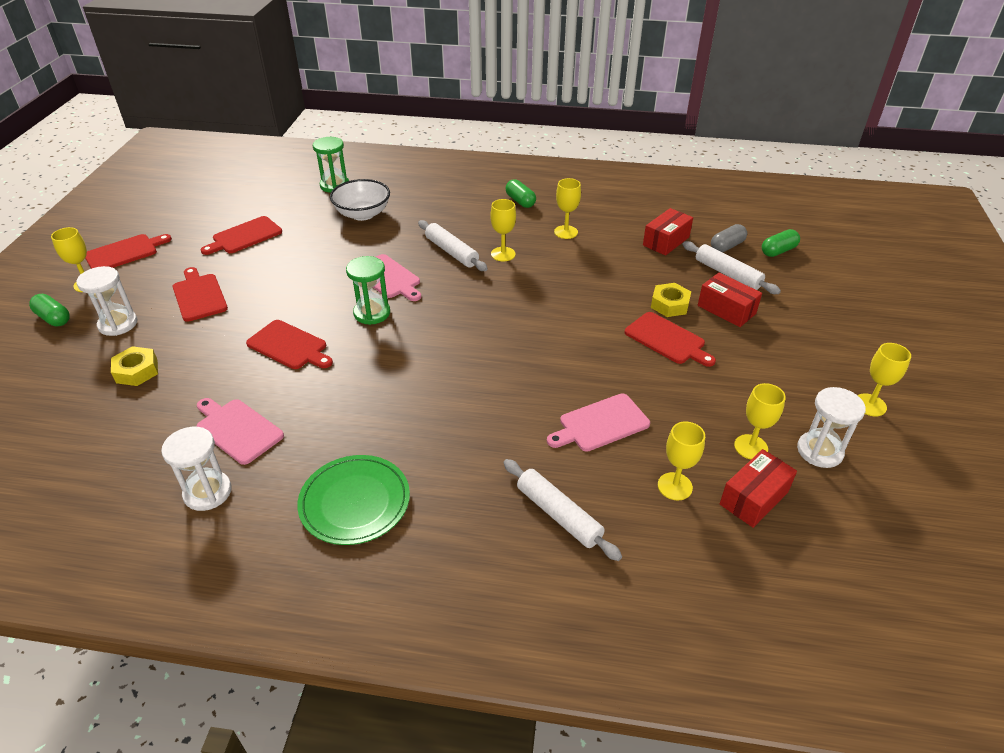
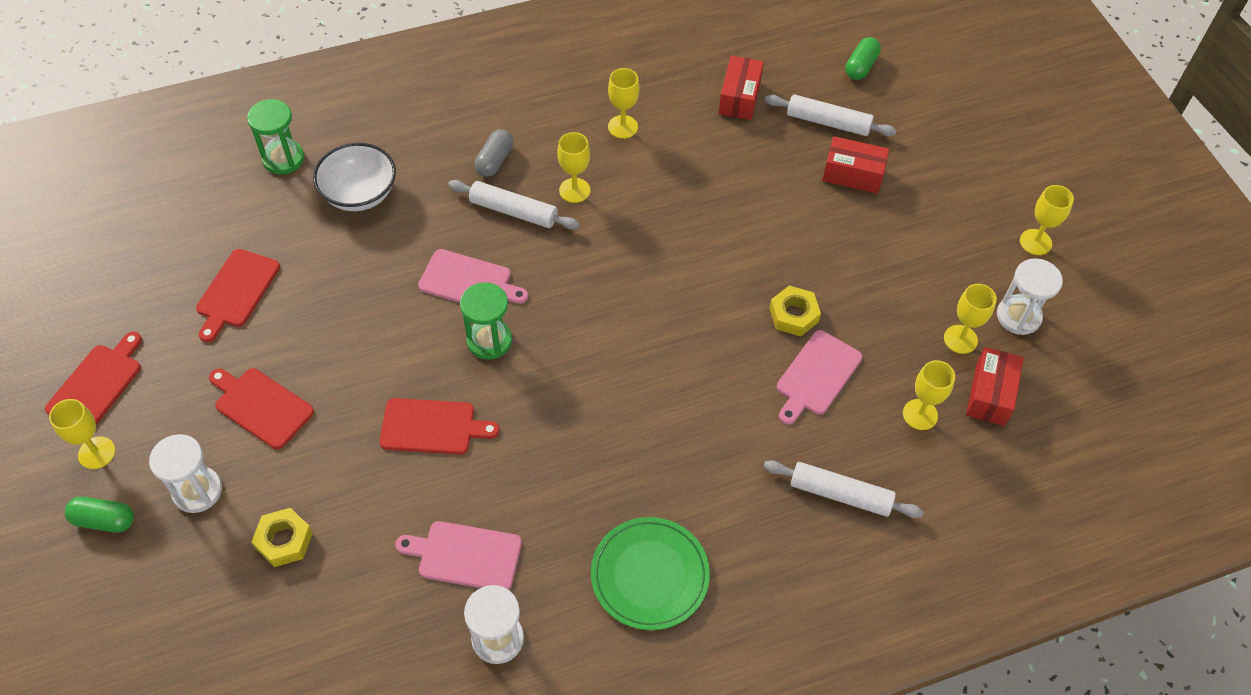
camera: 30 degrees left, 15 degrees up
green capsule [505,179,536,208] -> none
red cutting board [625,312,716,367] -> none
yellow nut [651,283,691,317] -> yellow nut moved to [769,286,821,336]
grey capsule [711,224,747,252] -> grey capsule moved to [475,129,513,177]

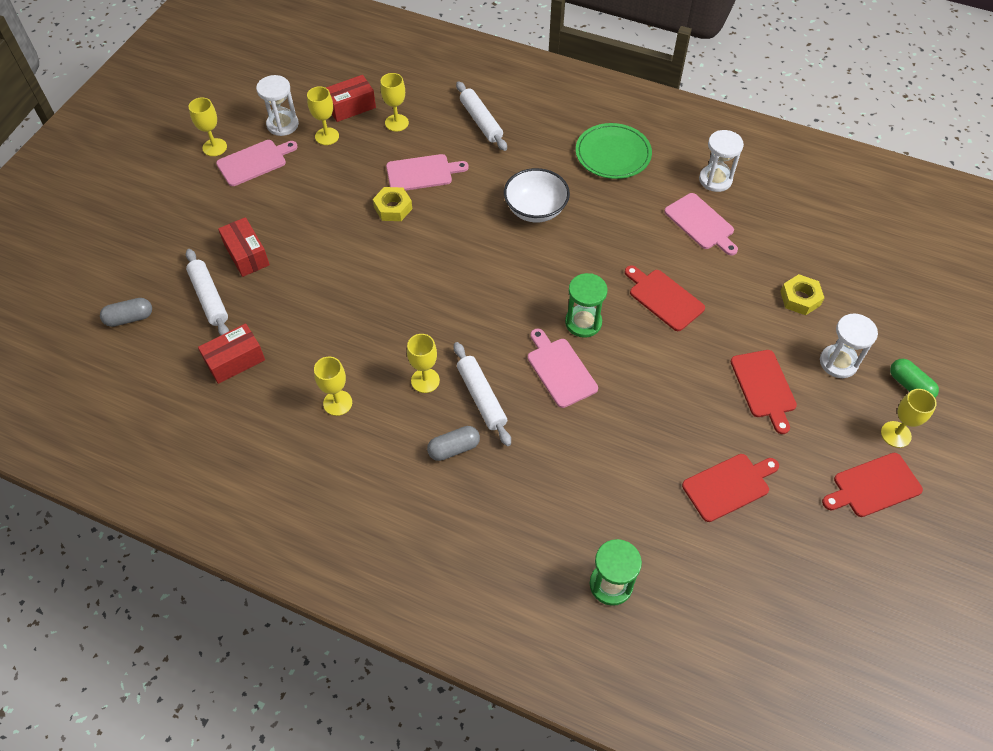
camera: 135 degrees left, 0 degrees up
white bowl [313,143,396,211] -> white bowl moved to [504,168,570,222]
green capsule [845,37,881,80] -> grey capsule [100,298,152,327]
none -> pink cutting board [216,140,298,186]

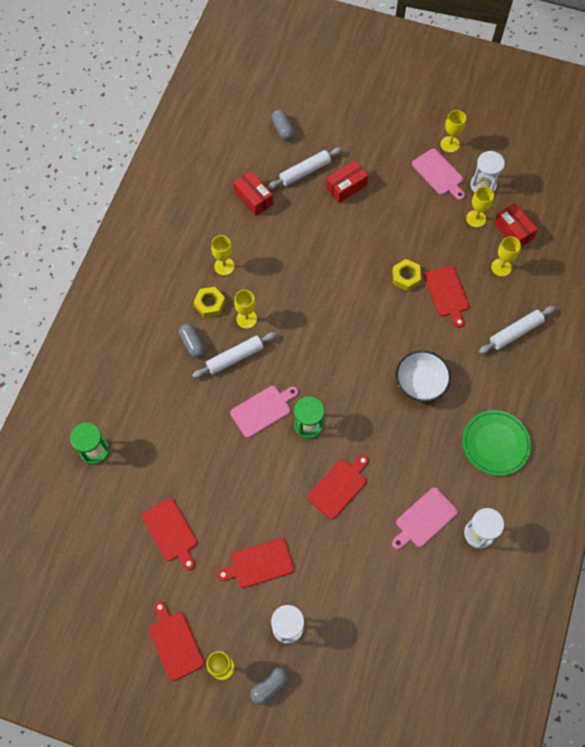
camera: 85 degrees right, 10 degrees up
pink cutting board [386,154,469,191] -> red cutting board [424,266,470,328]
yellow nut [780,274,824,315] -> yellow nut moved to [194,287,225,318]
green capsule [890,359,939,398] -> grey capsule [250,667,288,705]

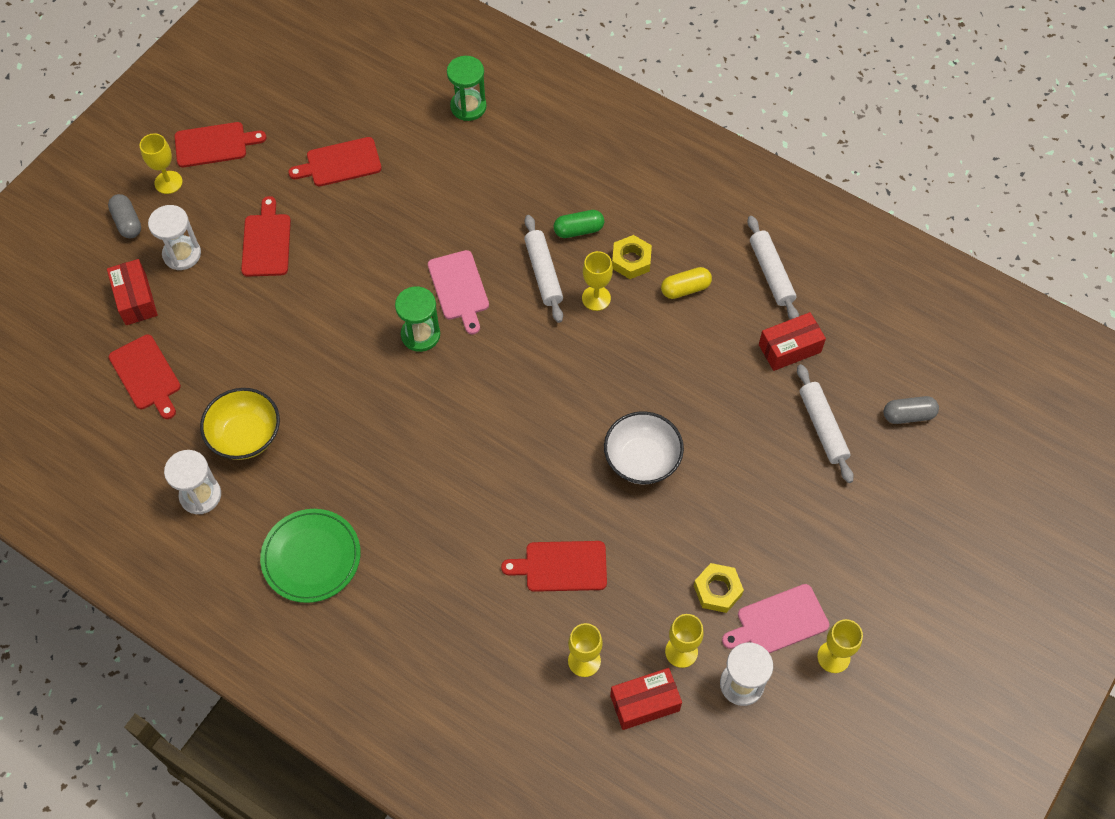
camera: 105 degrees right, 5 degrees down
grey capsule [179,323,205,358] -> green capsule [554,210,604,238]
yellow goblet [211,235,234,275] -> yellow capsule [661,267,712,299]
red cutting board [307,455,369,520] -> red cutting board moved to [109,335,181,419]
red box [326,160,368,203] -> red box moved to [107,259,158,325]
yellow nut [392,259,422,291] -> yellow nut moved to [694,563,744,613]
pink cutting board [392,487,458,550] -> yellow bowl [200,388,280,460]
white bowl [396,350,451,402] -> white bowl moved to [604,411,684,484]
white rolling pin [479,306,555,354] -> white rolling pin moved to [747,216,799,319]

